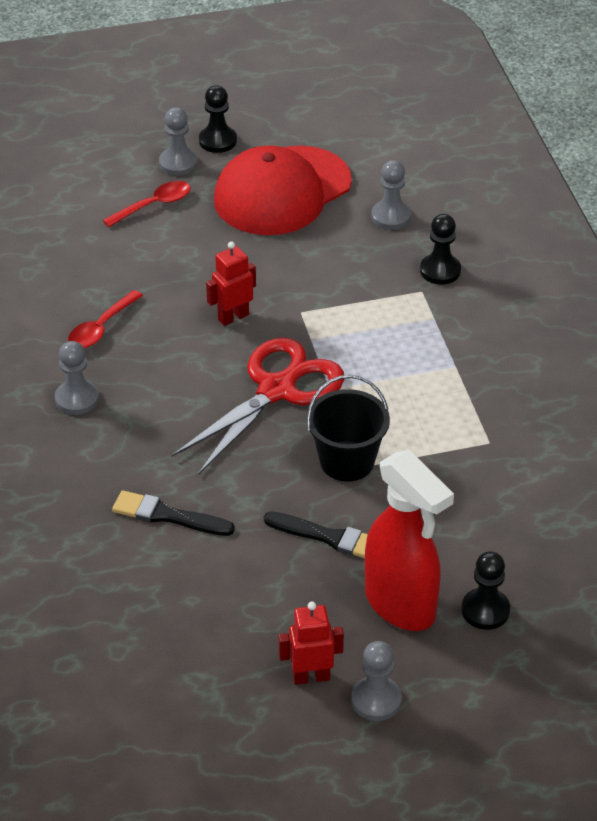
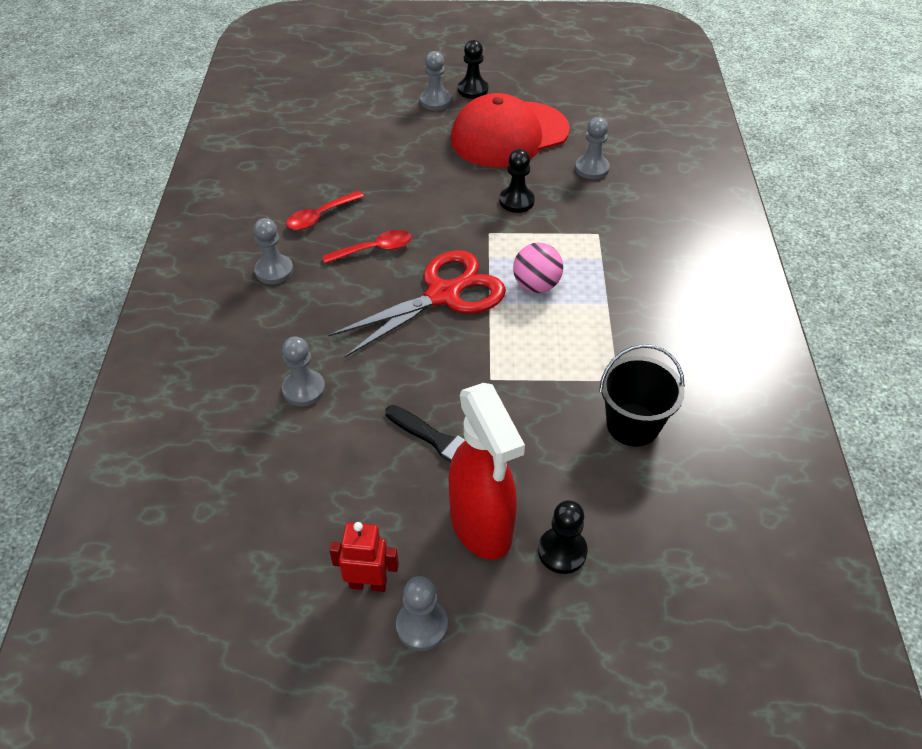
camera: 15 degrees right, 5 degrees up
red spoon [103,181,191,227] -> red spoon moved to [322,230,412,264]
black brush [112,490,235,536] -> grey pawn [282,336,325,406]
red robot [206,242,256,326] -> none
black bucket [307,375,390,482] -> black bucket moved to [599,344,685,446]
black pawn [420,214,461,285] -> black pawn moved to [499,149,535,213]
none -> pink ball [513,242,563,293]

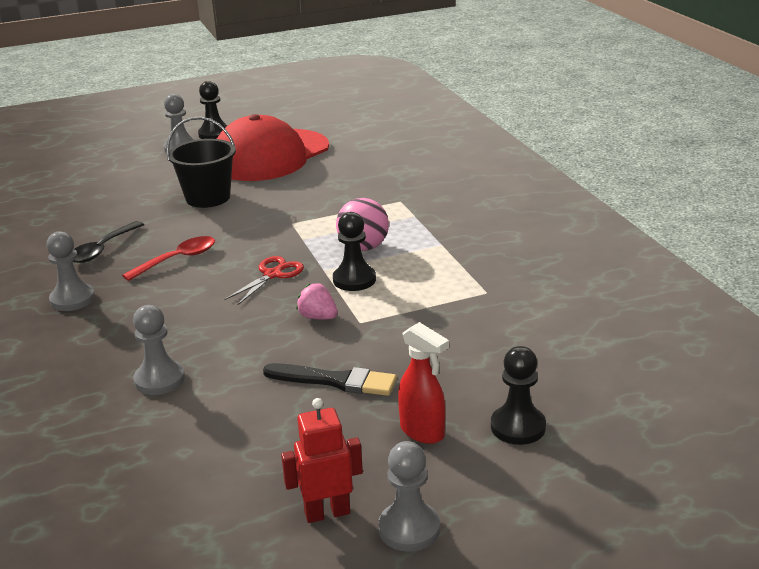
camera: 20 degrees left, 20 degrees down
red spoon [286,191,364,230] -> black spoon [73,221,144,263]
red scissors [328,250,506,357] -> red scissors [225,256,304,305], size x0.48
red spray bottle [449,383,525,560] -> red spray bottle [398,322,449,444], size x0.53
black pawn [499,149,535,213] -> black pawn moved to [333,212,376,291]
grey pawn [575,117,610,179] -> none
black bucket [599,344,685,446] -> black bucket moved to [166,117,236,208]
none -> pink strawberry [296,283,338,319]

